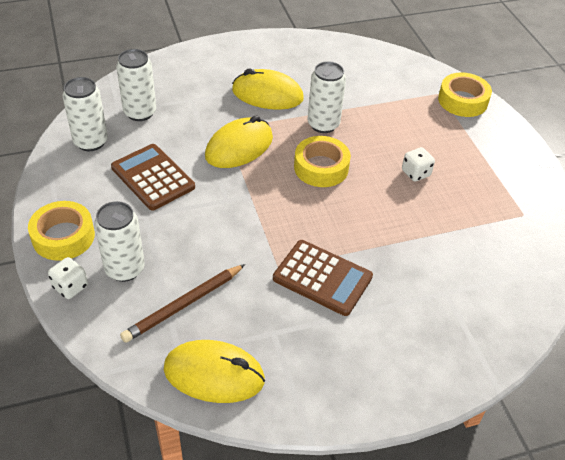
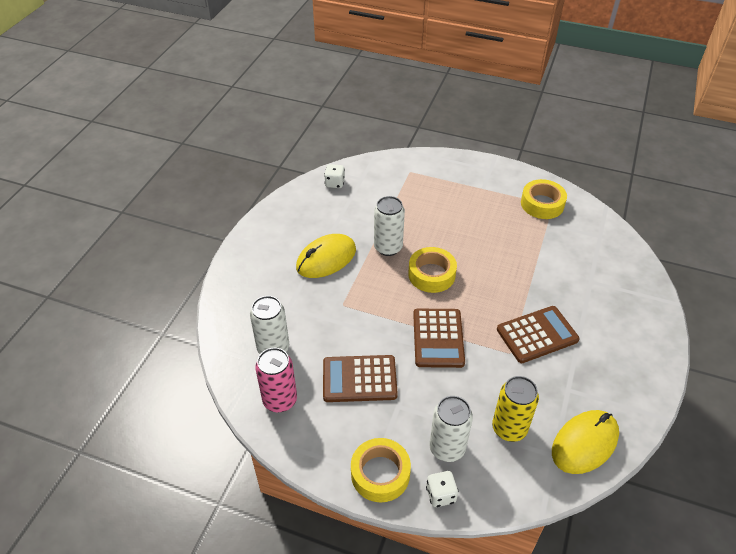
camera: 50 degrees left, 0 degrees up
white can [62,77,108,151] -> pink can [255,348,297,412]
brown pencil [120,264,245,343] -> yellow can [492,376,539,442]
yellow mouse [205,115,273,168] -> none
white dice [402,147,435,182] -> white dice moved to [324,164,345,188]
yellow tape [438,72,492,117] -> yellow tape moved to [521,179,567,219]
none -> brown calculator [413,309,465,368]

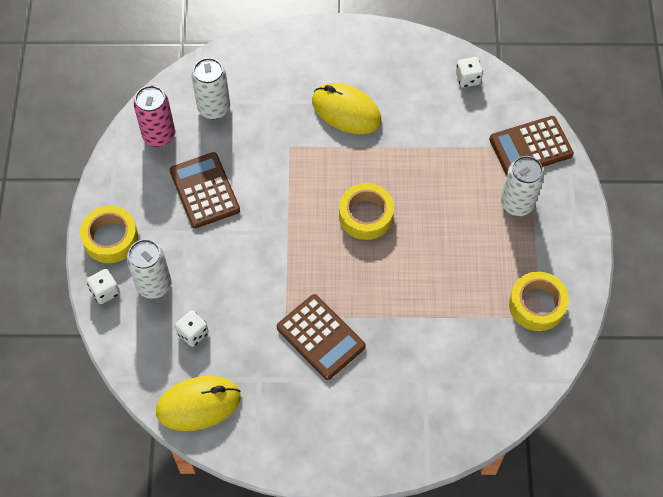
camera: 70 degrees right, 15 degrees up
white can [374,196,405,256] -> white can moved to [501,156,544,216]
brown calculator [413,309,465,368] -> brown calculator moved to [489,116,574,175]
yellow can [492,376,539,442] -> white dice [175,310,209,347]
yellow mouse [552,410,619,474] -> yellow mouse turned 45 degrees counterclockwise [156,376,241,431]

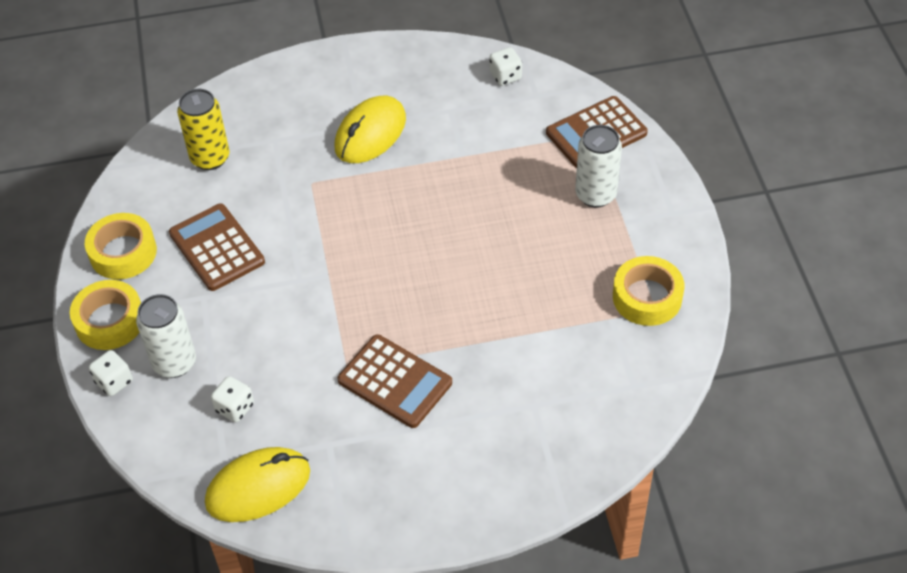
camera: 10 degrees left, 10 degrees down
pink can [134,85,175,147] -> none
white can [192,58,230,119] -> yellow can [177,89,229,170]
yellow mouse [312,83,382,134] -> yellow mouse turned 75 degrees counterclockwise [335,96,406,163]
yellow tape [339,183,394,240] -> yellow tape moved to [85,213,157,280]

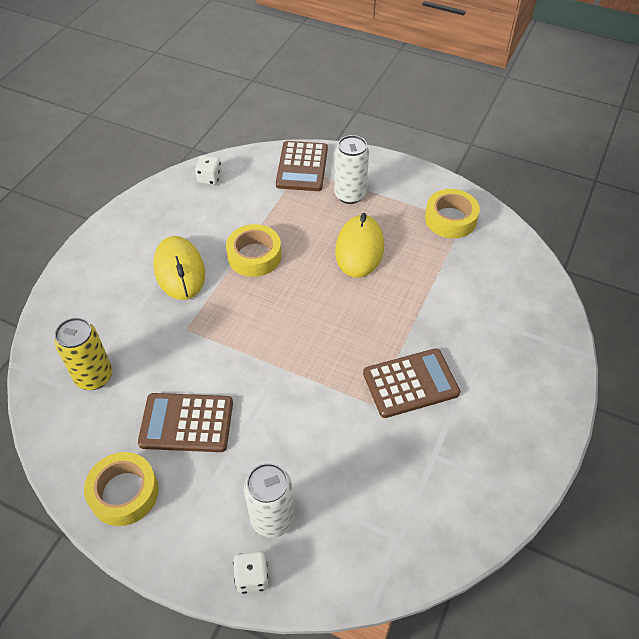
camera: 55 degrees left, 0 degrees up
yellow tape [70,280,141,350] -> yellow tape moved to [226,224,281,277]
yellow mouse [205,447,310,522] -> yellow mouse moved to [335,213,384,278]
white dice [211,376,254,422] -> none

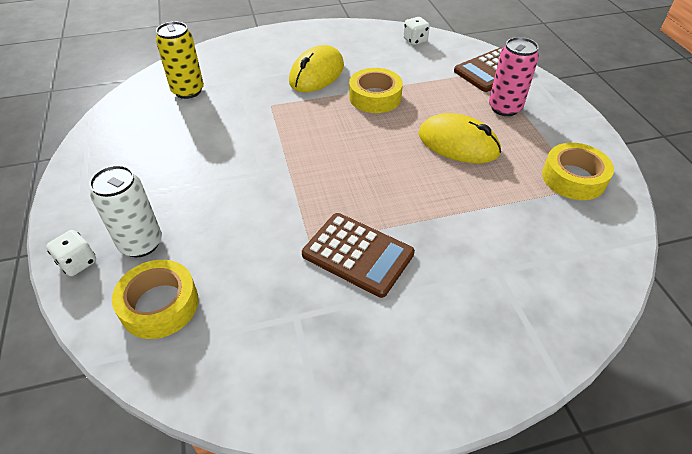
camera: 50 degrees right, 5 degrees down
yellow tape [84,452,159,526] -> yellow tape moved to [112,260,198,339]
brown calculator [138,393,233,452] -> none
white can [334,135,369,204] -> pink can [489,37,539,116]
yellow mouse [335,213,384,278] -> yellow mouse turned 60 degrees clockwise [418,113,501,163]

